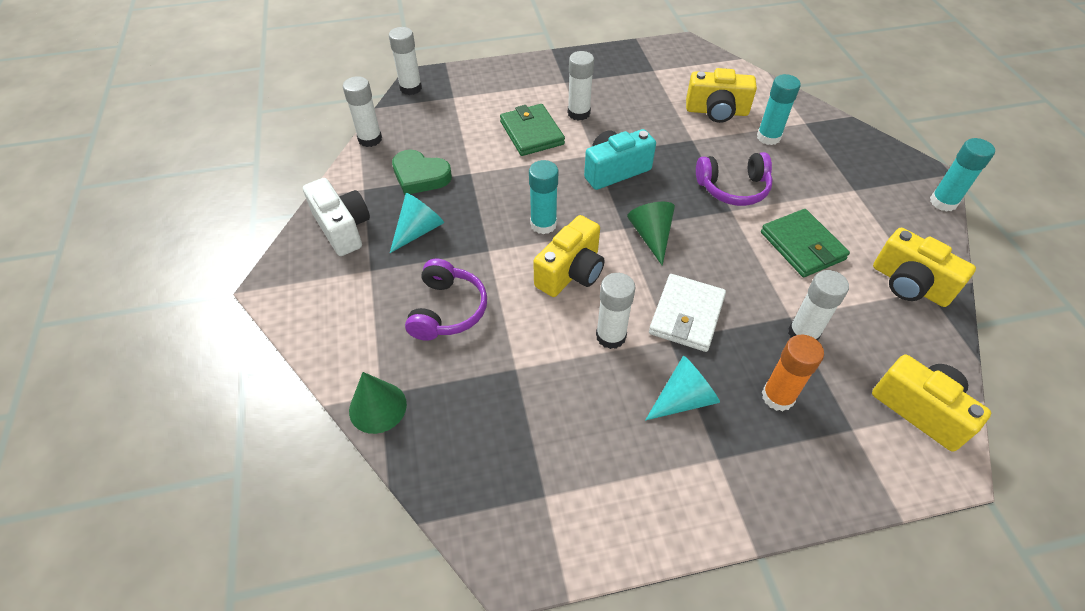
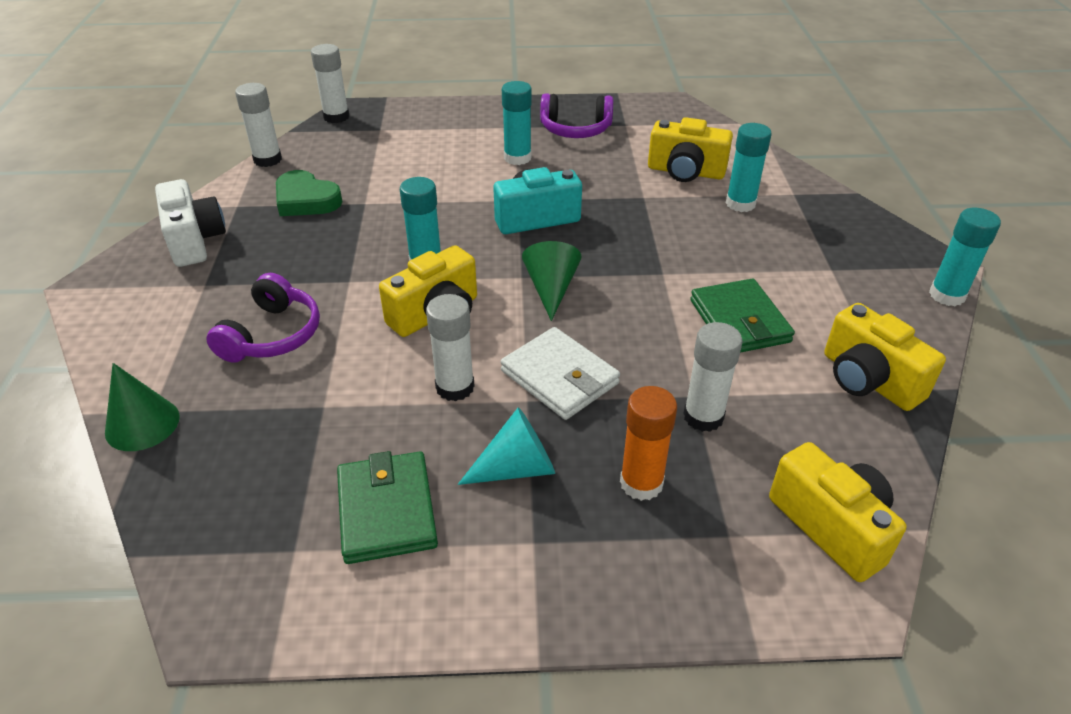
camera: 10 degrees right, 10 degrees down
turquoise cone [390,193,444,253] -> none
green wallet [500,104,565,156] -> green wallet moved to [337,451,438,564]
white glue stick [568,51,594,121] -> turquoise glue stick [502,81,532,165]
white wallet [649,274,726,352] -> white wallet turned 75 degrees counterclockwise [501,327,620,420]
purple headphones [696,152,773,206] -> purple headphones moved to [540,93,613,138]

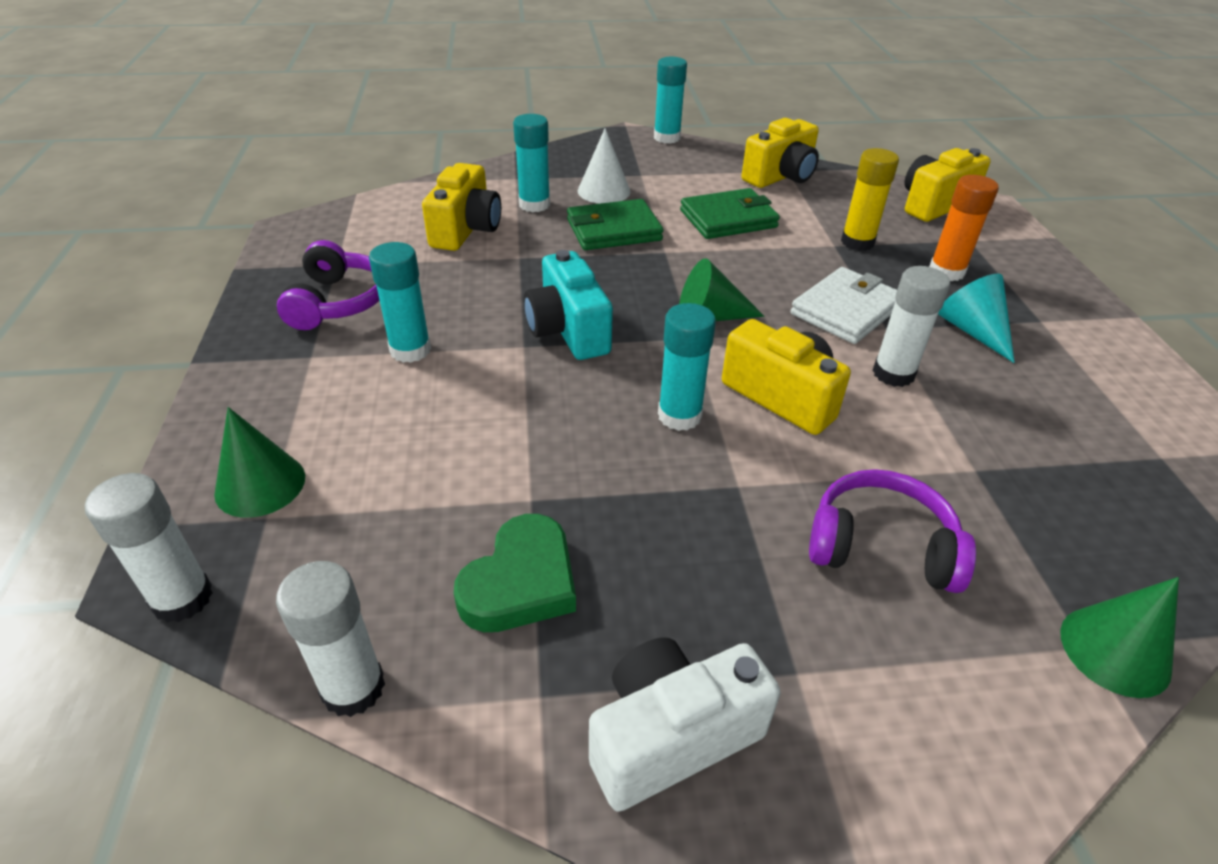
camera: 95 degrees left, 0 degrees up
green wallet [337,451,438,564] -> green wallet moved to [567,199,664,250]
white glue stick [683,322,742,432] -> yellow glue stick [841,148,899,251]
none -> green cone [214,407,305,518]
none -> white cone [578,128,631,204]

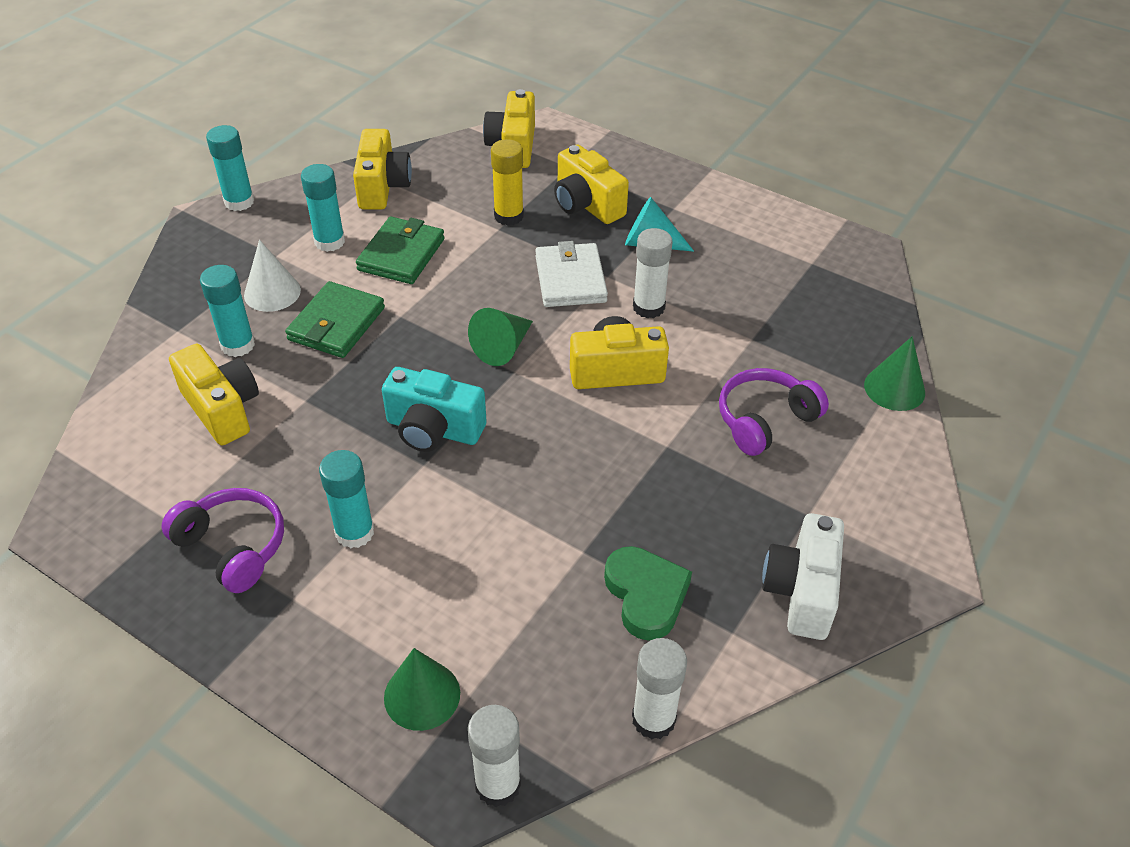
camera: 50 degrees left, 5 degrees up
turquoise glue stick [658,303,716,431] -> turquoise glue stick moved to [301,164,345,252]
orange glue stick [929,175,999,281] -> yellow camera [554,145,629,224]

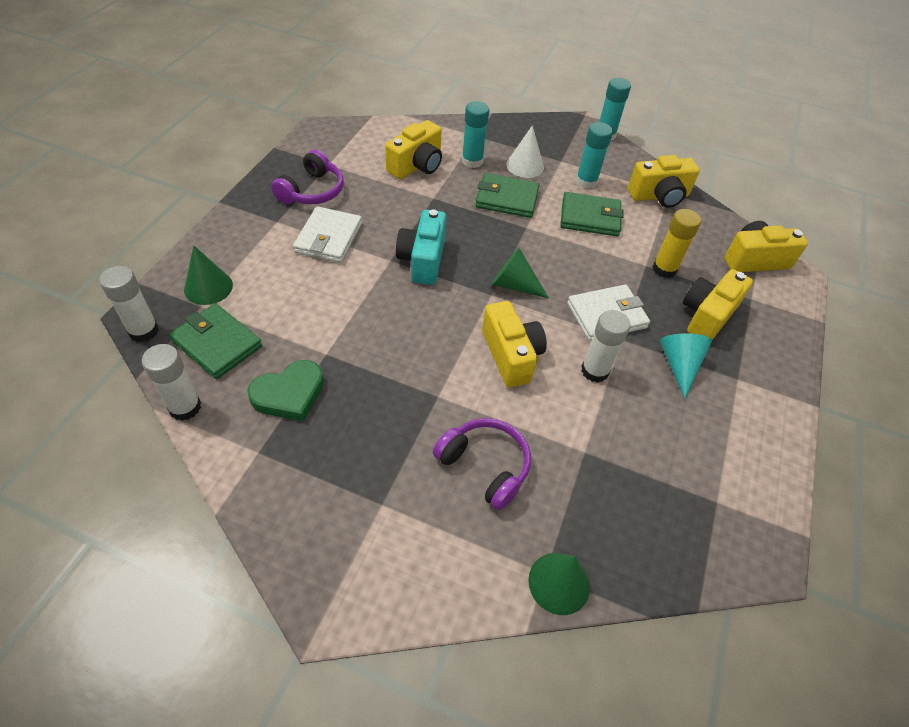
camera: 75 degrees right, 5 degrees up
turquoise glue stick [319,450,374,548] -> white wallet [293,206,362,263]
white camera [762,513,844,640] -> none
none -> green wallet [169,303,262,379]

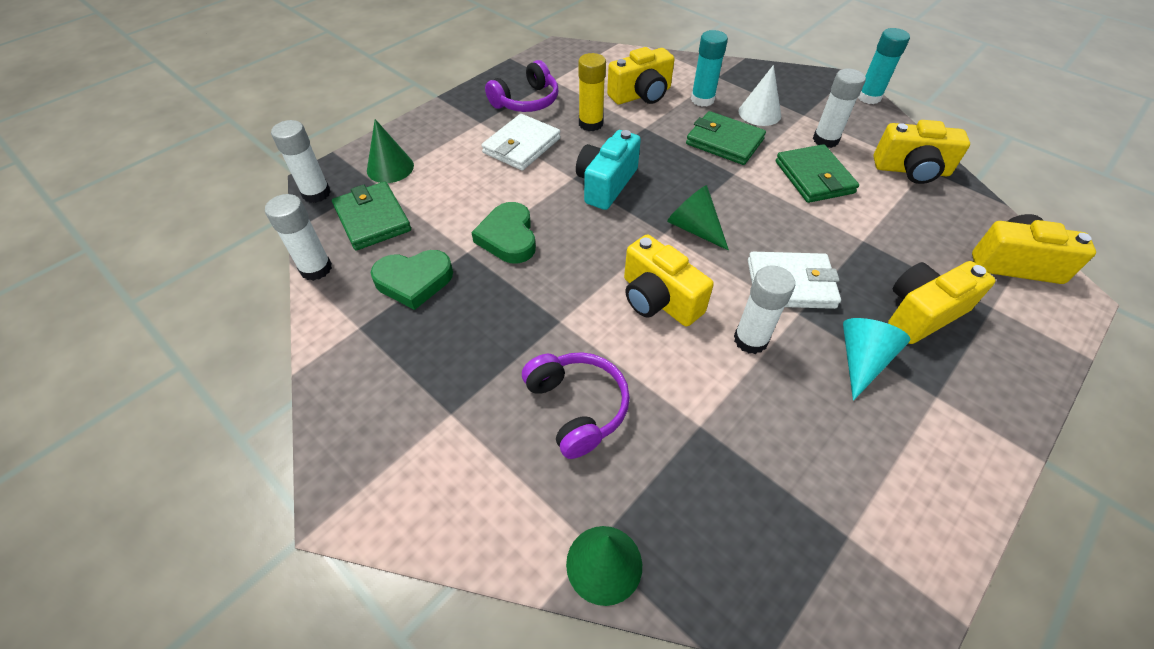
camera: 25 degrees right, 0 degrees up
yellow camera [482,301,547,388] -> yellow camera turned 135 degrees clockwise [624,234,714,327]
green wallet [560,192,624,236] -> green wallet turned 45 degrees clockwise [776,144,859,203]
turquoise glue stick [576,122,613,189] -> white glue stick [813,68,866,148]
yellow glue stick [652,209,701,278] -> yellow glue stick moved to [578,53,606,131]
none -> green heart [471,202,536,263]

